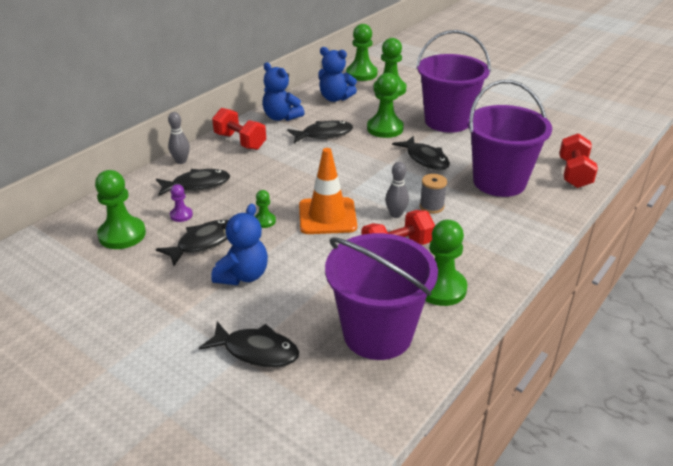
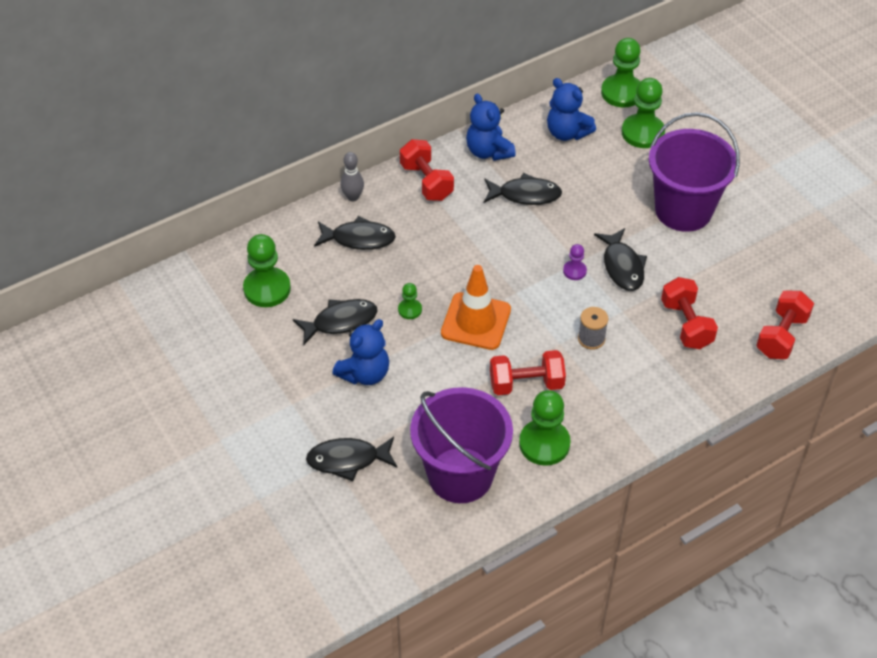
camera: 20 degrees right, 15 degrees up
purple pawn [170,184,193,222] -> purple pawn moved to [563,244,587,280]
black fish [199,321,299,367] -> black fish turned 135 degrees clockwise [306,436,397,481]
green pawn [367,73,404,138] -> none
grey bowling pin [385,162,409,218] -> none
purple bucket [467,80,552,197] -> red dumbbell [661,277,718,349]

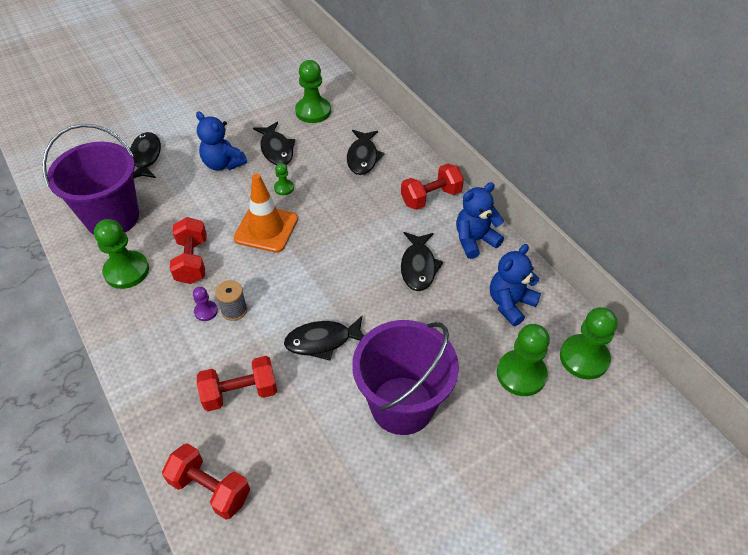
camera: 90 degrees right, 0 degrees up
grey bowling pin [340,152,364,201] -> none
purple pawn [563,244,587,280] -> purple pawn moved to [193,287,218,321]

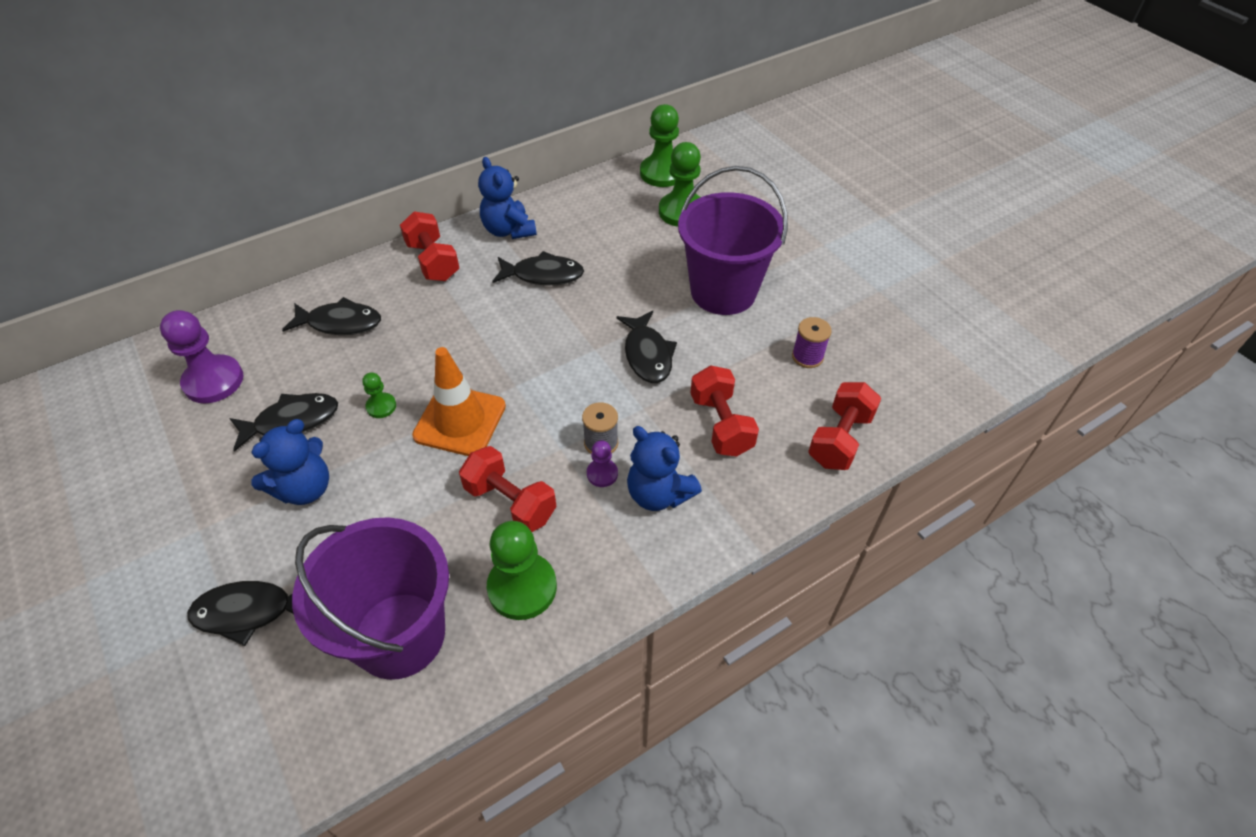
camera: 90 degrees left, 0 degrees up
red dumbbell [170,217,207,284] -> red dumbbell turned 45 degrees clockwise [459,446,557,532]
green pawn [295,60,331,123] -> purple pawn [160,310,243,403]
blue teddy bear [490,244,541,326] -> blue teddy bear moved to [627,426,702,511]
none -> purple spool [792,317,832,368]

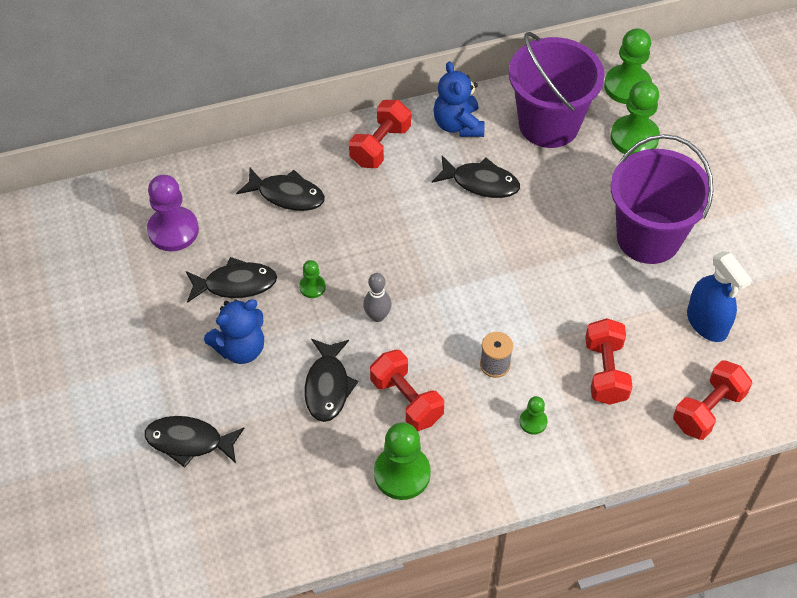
camera: 15 degrees right, 5 degrees up
purple bucket [292,517,449,680] -> purple bucket moved to [509,32,605,148]
red dumbbell [400,211,459,281] -> red dumbbell turned 45 degrees clockwise [349,100,411,168]
orange traffic cone [412,347,506,456] -> grey bowling pin [363,273,391,322]
purple pawn [587,440,618,487] -> none
black fish [616,311,677,383] -> black fish moved to [304,339,358,422]
blue teddy bear [627,426,702,511] -> green pawn [519,396,547,435]
purple spool [792,317,832,368] -> blue spray bottle [687,251,752,342]

